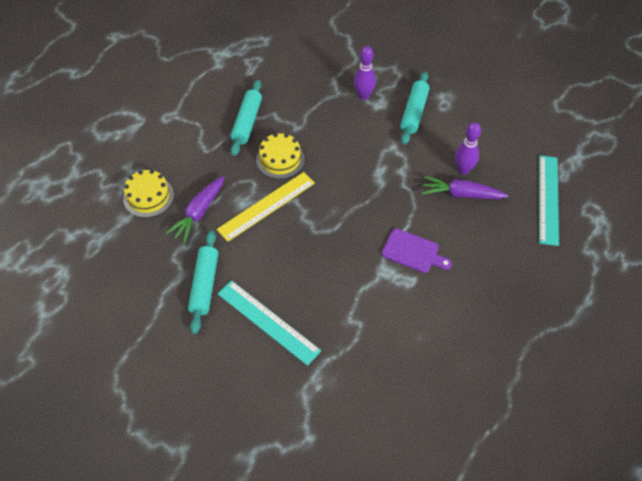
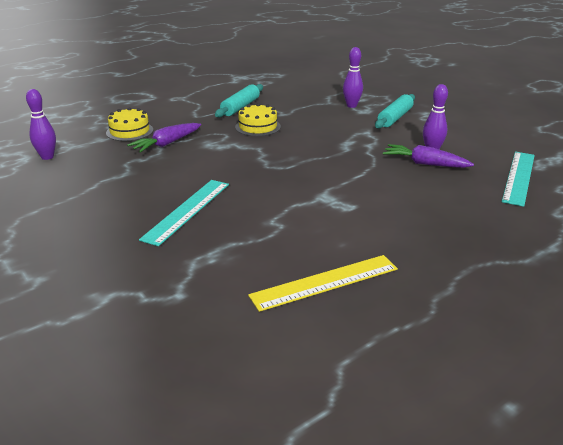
camera: 15 degrees right, 25 degrees down
turquoise rolling pin [188,231,218,334] -> none
yellow ruler [217,172,315,242] -> yellow ruler moved to [248,255,398,312]
turquoise ruler [217,280,321,366] -> turquoise ruler turned 60 degrees clockwise [139,180,229,246]
purple cutting board [382,229,452,273] -> none
none -> purple bowling pin [26,89,56,160]

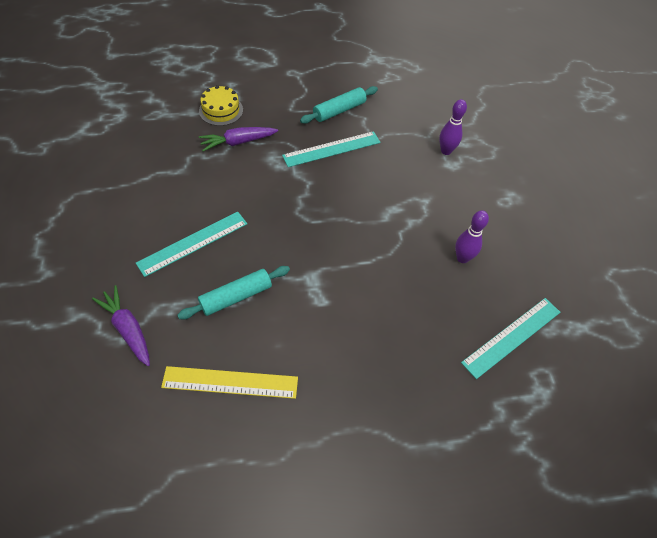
camera: 25 degrees right, 25 degrees up
purple bowling pin [26,89,56,160] -> none
yellow cake [235,103,281,136] -> turquoise ruler [282,131,381,167]
turquoise rolling pin [375,94,415,129] -> turquoise rolling pin moved to [177,266,290,319]
purple carrot [383,144,474,168] -> purple carrot moved to [92,285,150,366]

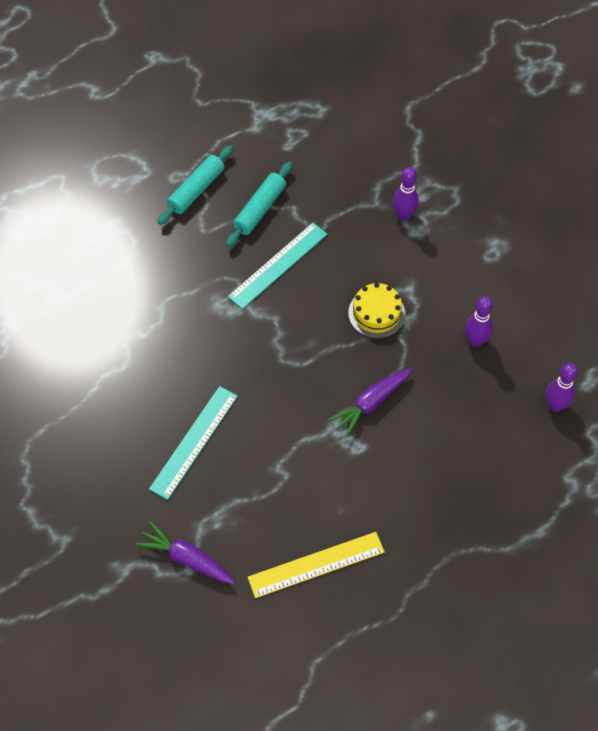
camera: 20 degrees left, 5 degrees up
turquoise rolling pin [177,266,290,319] -> turquoise rolling pin moved to [157,145,233,225]
yellow cake [199,85,243,126] -> yellow cake moved to [348,283,405,338]
purple carrot [199,127,278,151] -> purple carrot moved to [328,368,412,438]
turquoise ruler [461,298,561,379] -> purple bowling pin [546,363,578,412]

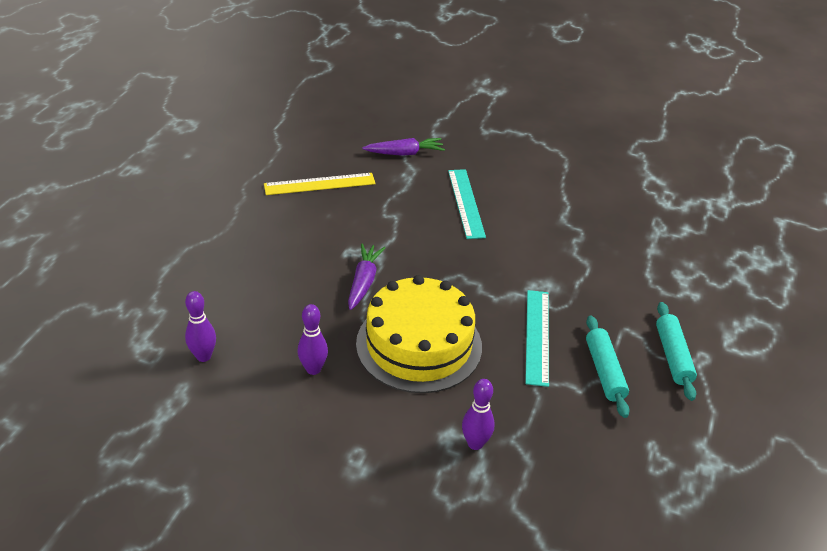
camera: 140 degrees right, 20 degrees down
yellow ruler [248,532,385,598] -> yellow ruler turned 45 degrees clockwise [264,173,376,195]
yellow cake [348,283,405,338] -> yellow cake [356,275,482,393], size x2.07

